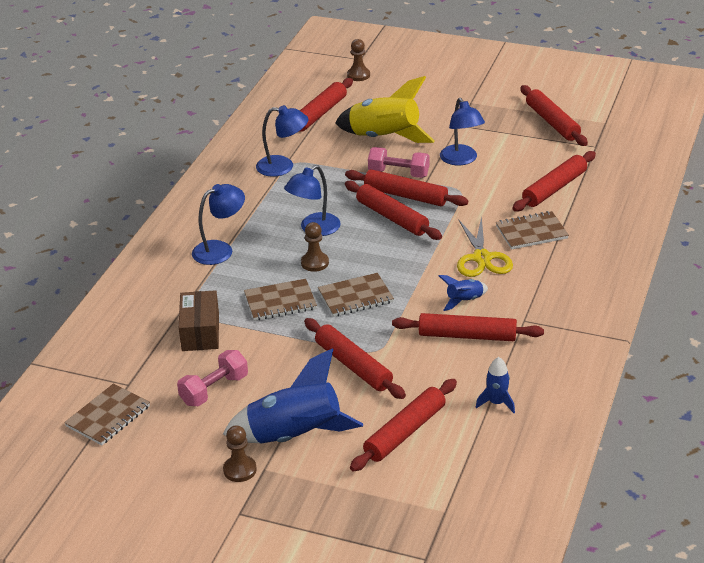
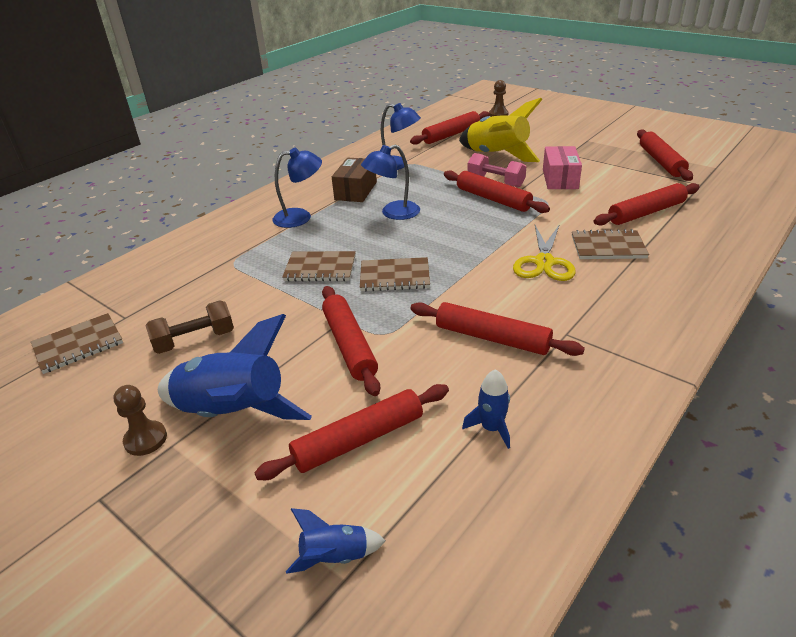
camera: 20 degrees right, 0 degrees up
pink dumbbell [177,350,248,406] -> brown dumbbell [146,300,234,354]
brown box [179,290,219,351] -> brown box moved to [332,158,377,202]
brown pawn [301,222,329,272] -> none
red rolling pin [345,181,442,240] -> none
blue rocket [439,275,488,311] -> blue rocket moved to [286,508,386,574]
blue lamp [440,98,485,165] -> pink box [543,146,582,189]

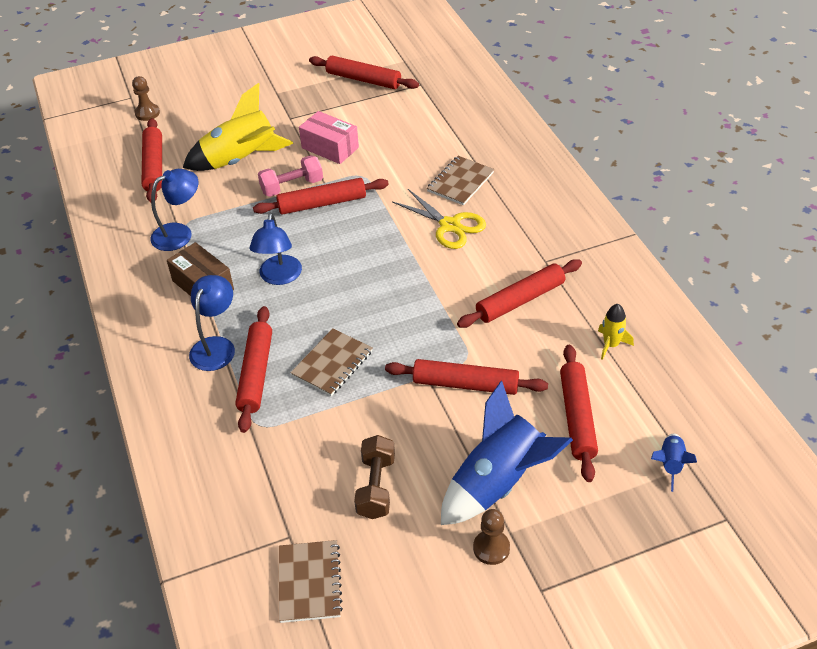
camera: 60 degrees left, 10 degrees up
brown notebook [360,257,430,291] -> none
blue rocket [462,369,510,449] -> yellow rocket [598,304,634,360]
red rolling pin [594,183,700,226] -> red rolling pin moved to [235,306,272,433]

